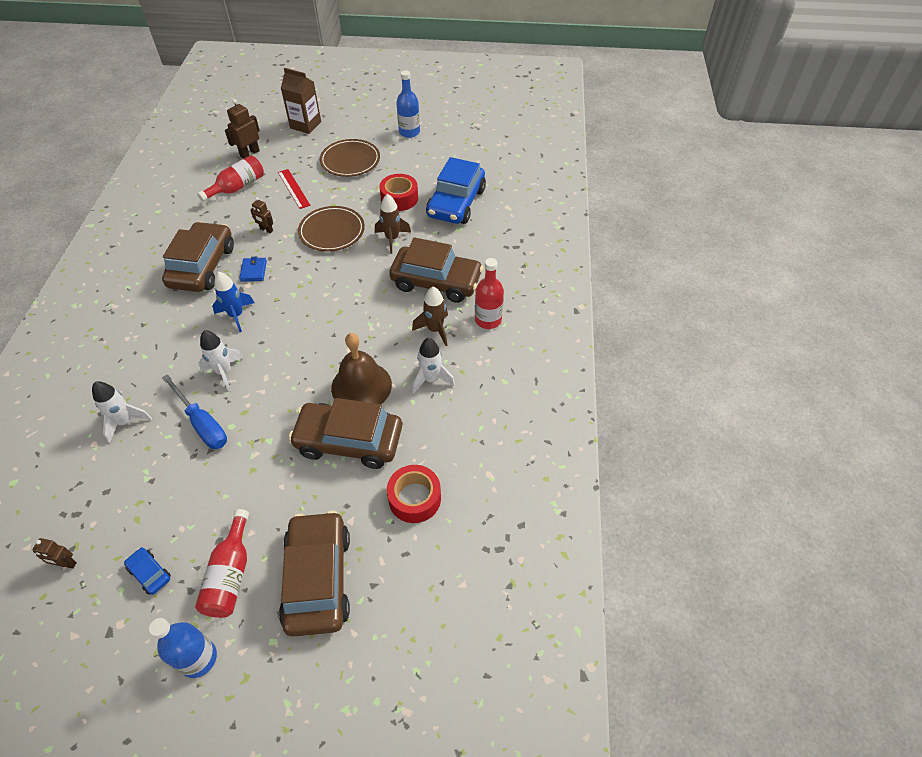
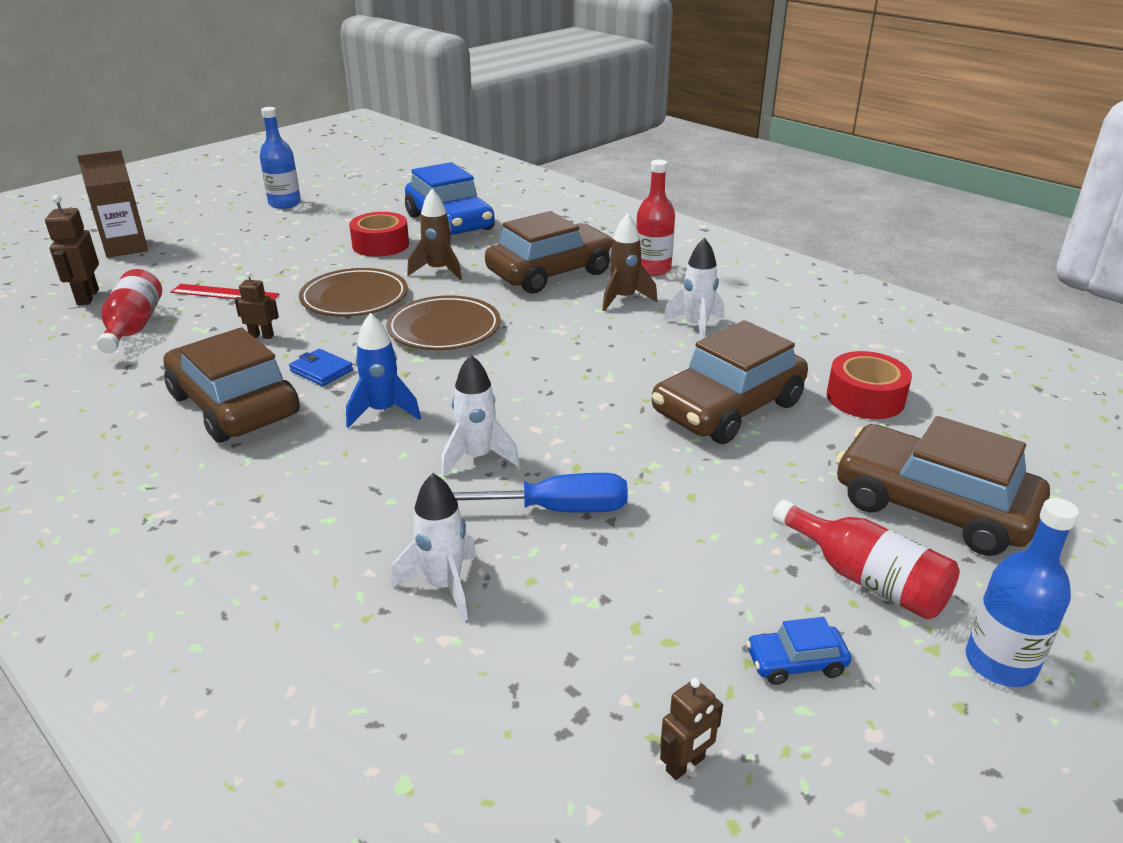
camera: 50 degrees left, 20 degrees down
brown robot [251,197,273,233] -> brown robot turned 150 degrees counterclockwise [235,272,279,339]
brown plate [320,139,380,177] -> brown plate moved to [386,295,501,350]
brown bell [331,333,392,404] -> none

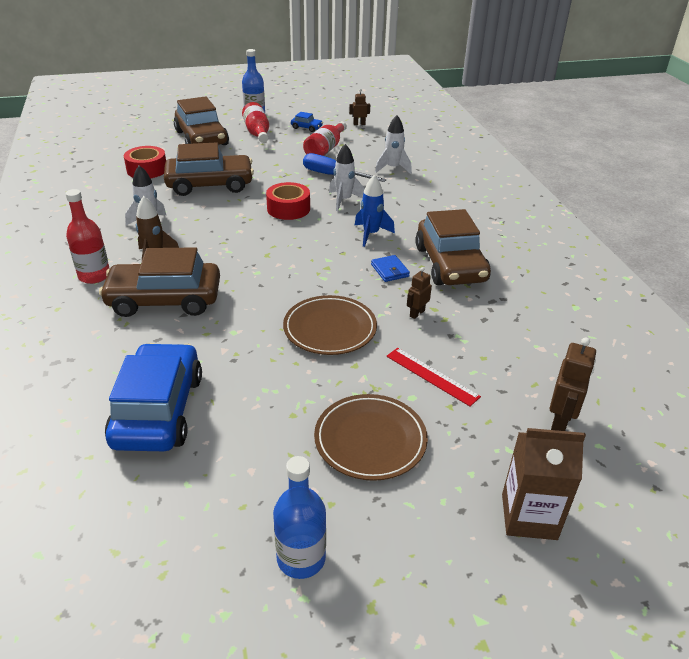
camera: 150 degrees left, 5 degrees up
red bottle [97,269,162,353] -> red bottle moved to [303,121,347,156]
brown robot [235,272,279,339] -> brown robot turned 90 degrees clockwise [407,267,432,319]
red tape [349,212,409,257] -> red tape moved to [266,182,310,220]
brown plate [386,295,501,350] -> brown plate moved to [314,394,428,481]
brown rocket [407,189,462,280] -> none

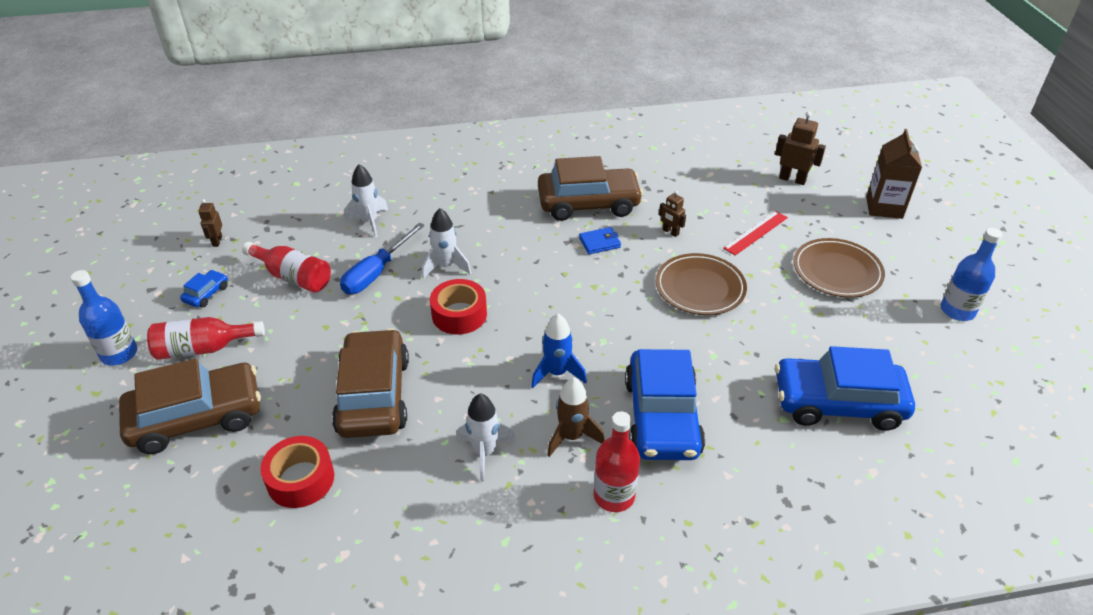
camera: 85 degrees left, 5 degrees up
brown car [99,247,220,317] -> blue car [625,349,705,460]
blue rocket [355,175,395,247] -> blue rocket moved to [531,314,587,388]

